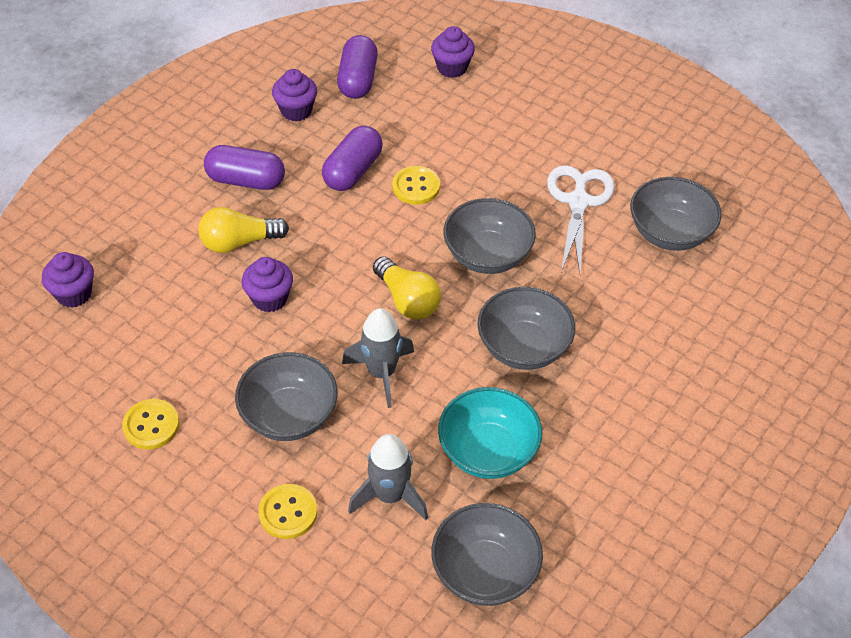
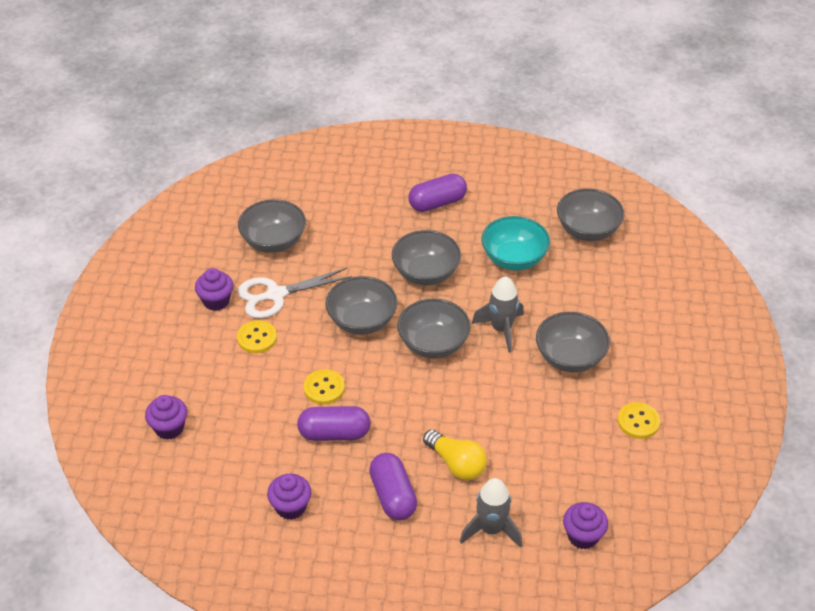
camera: 120 degrees left, 5 degrees down
purple cupcake [242,257,293,312] -> purple cupcake moved to [195,268,233,311]
yellow button [258,484,317,539] -> yellow button moved to [237,320,277,353]
purple capsule [337,35,378,99] -> purple capsule moved to [408,174,467,212]
grey rocket [348,434,428,520] -> grey rocket moved to [460,478,522,548]
yellow light bulb [373,256,441,320] -> grey bowl [397,299,471,359]

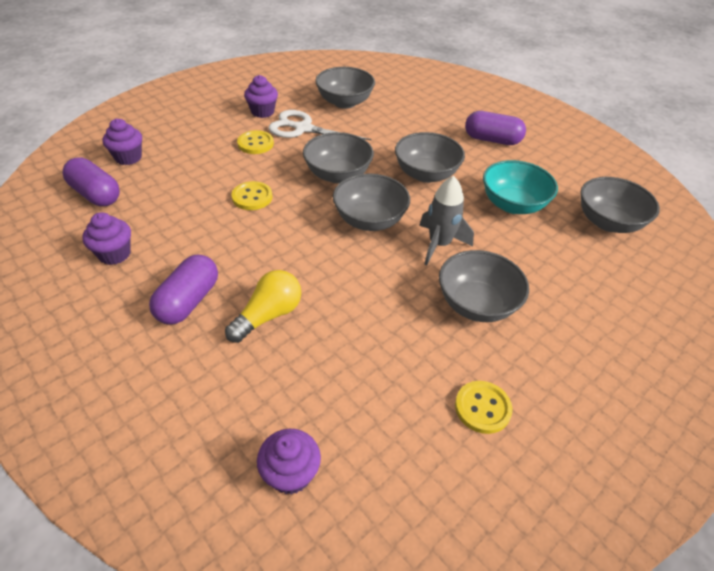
camera: 40 degrees right, 0 degrees up
purple capsule [297,406,370,441] -> purple capsule moved to [63,157,120,206]
yellow light bulb [423,429,487,480] -> yellow light bulb turned 135 degrees counterclockwise [225,270,301,343]
grey rocket [460,478,522,548] -> none

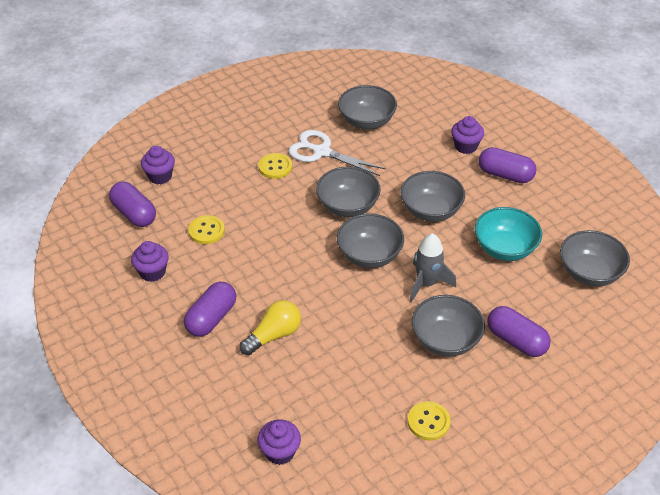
camera: 10 degrees right, 0 degrees up
yellow button [231,181,272,210] -> yellow button moved to [188,215,225,244]
purple cupcake [244,75,278,118] -> purple cupcake moved to [451,116,484,154]
none -> purple capsule [487,306,551,357]

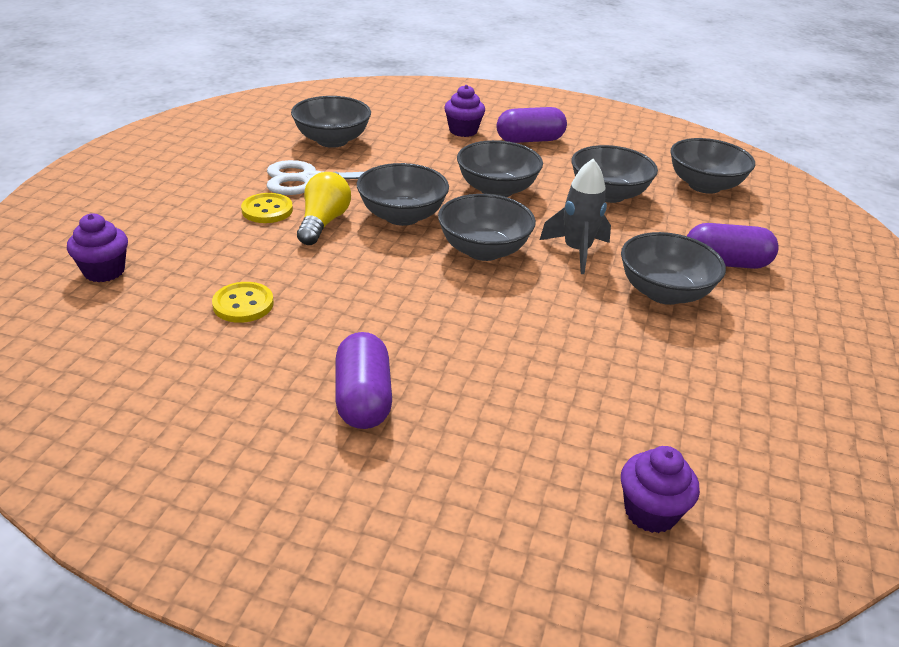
camera: 40 degrees left, 10 degrees down
purple capsule [109,182,156,227] -> none
purple cupcake [131,241,169,282] -> none
yellow light bulb [240,300,301,355] -> yellow light bulb moved to [297,172,351,245]
yellow button [408,401,451,440] -> none
turquoise bowl [475,207,542,261] -> grey bowl [572,145,658,203]

